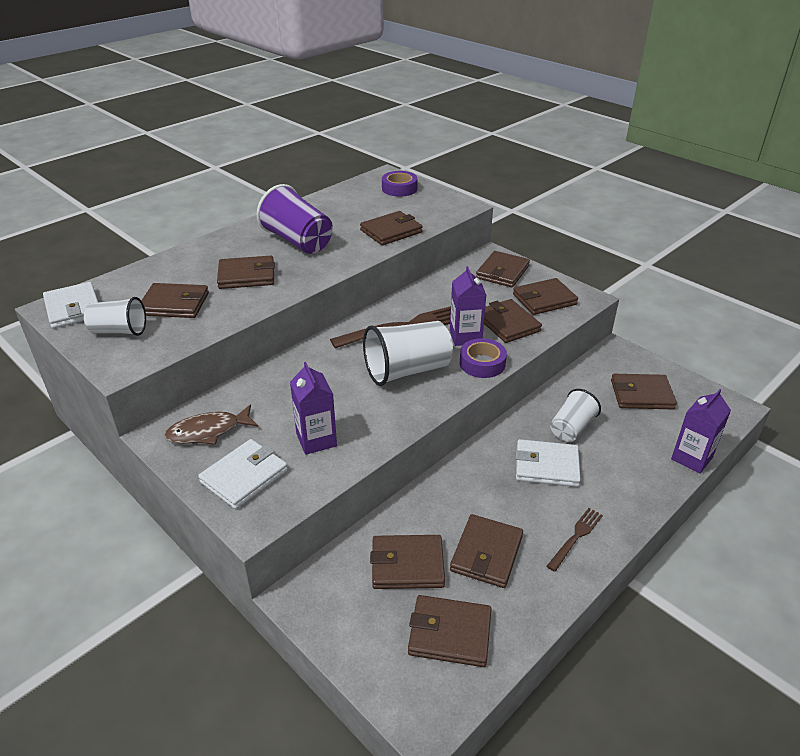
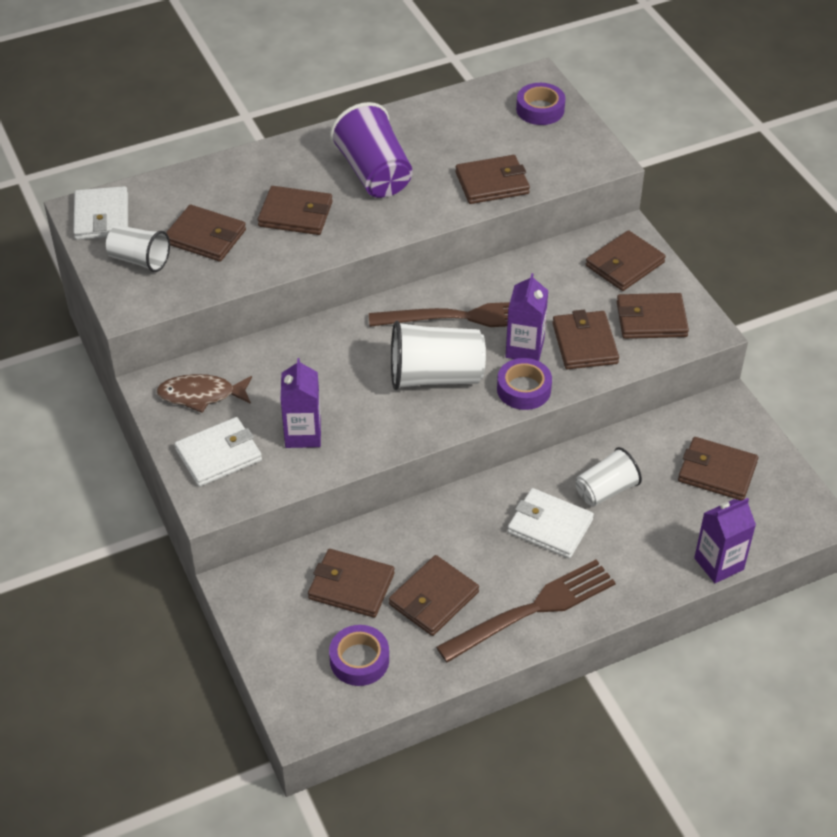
camera: 20 degrees right, 10 degrees up
brown wallet [408,595,491,667] -> purple tape [329,625,389,686]
brown fork [547,508,603,572] -> brown fork [436,560,616,663], size x1.98

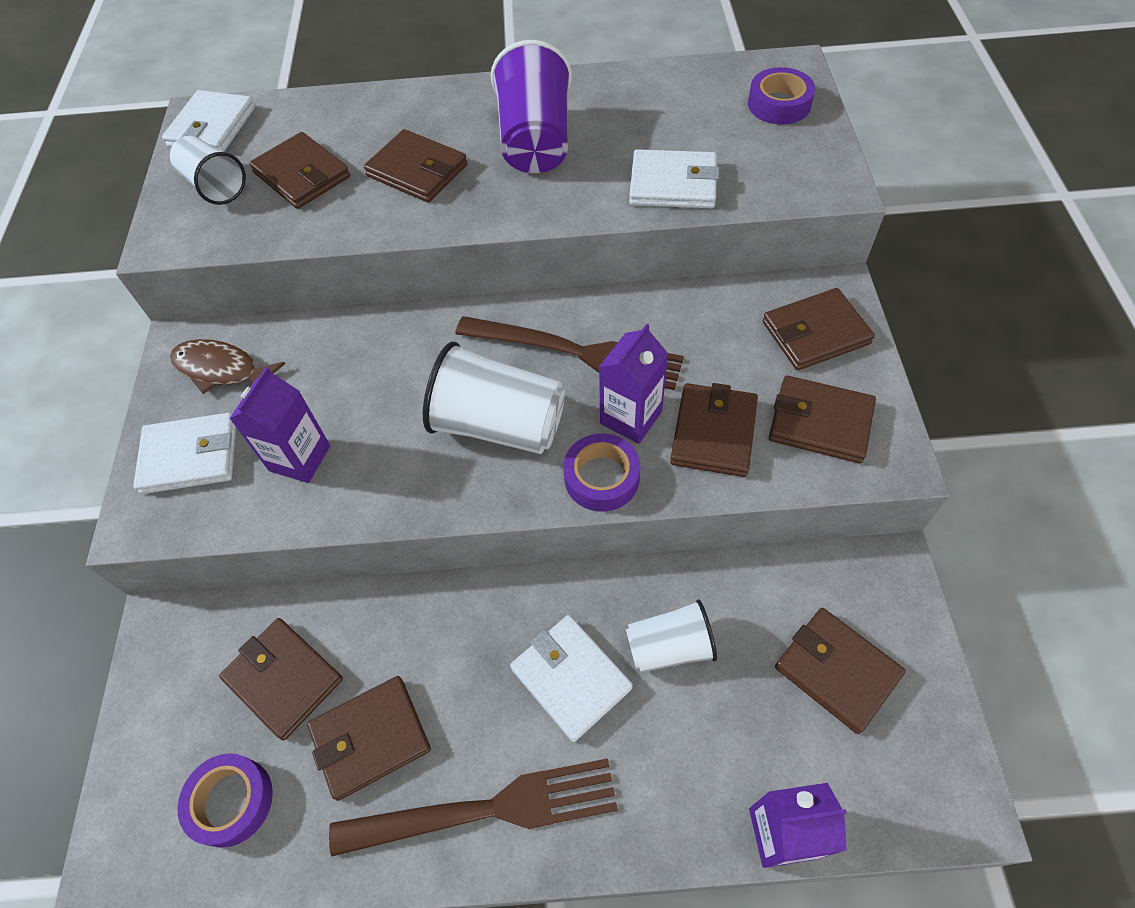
camera: 25 degrees right, 10 degrees up
brown wallet [455,155,530,204] -> white wallet [629,149,720,208]

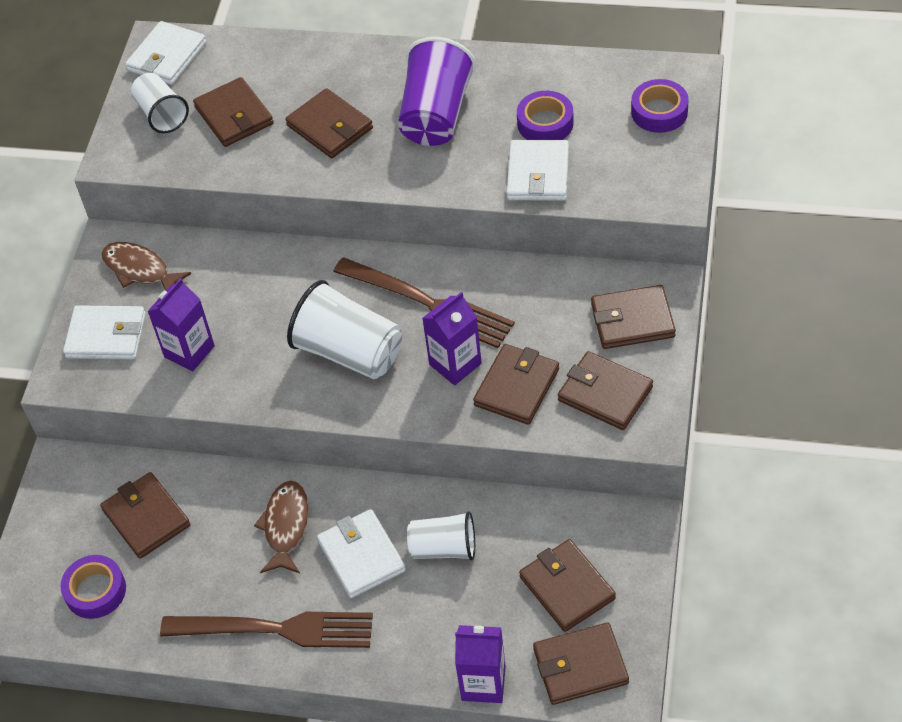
camera: 15 degrees right, 5 degrees down
brown wallet [307,676,431,801] -> brown wallet moved to [533,622,629,705]
purple tape [563,434,640,511] -> purple tape moved to [517,91,574,140]
white wallet [629,149,720,208] -> white wallet turned 75 degrees clockwise [507,140,569,201]
none -> brown fish [254,481,309,573]

